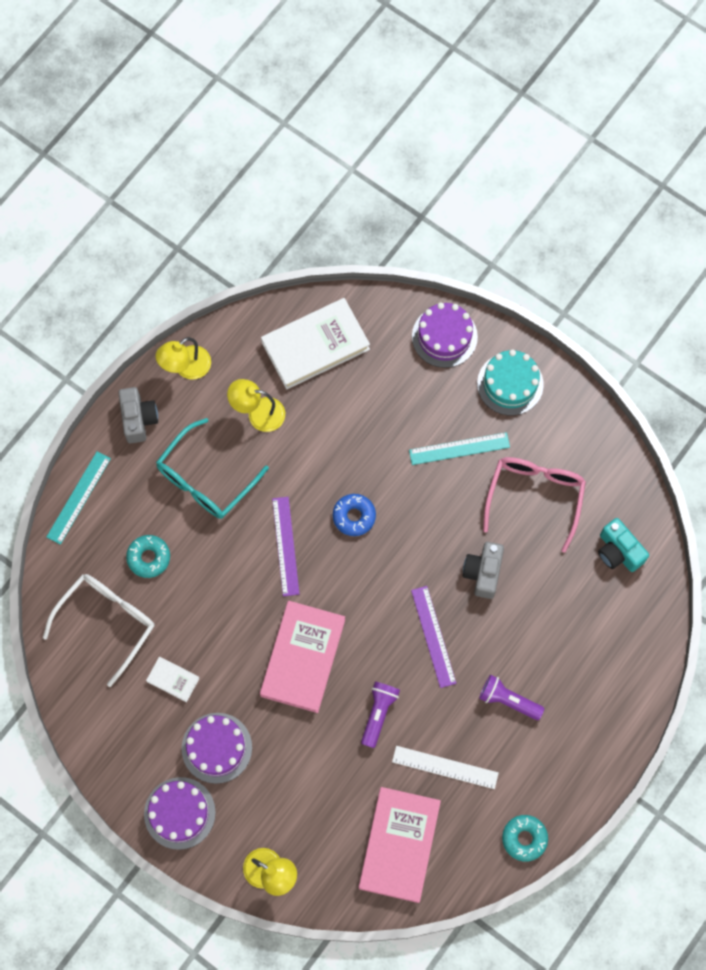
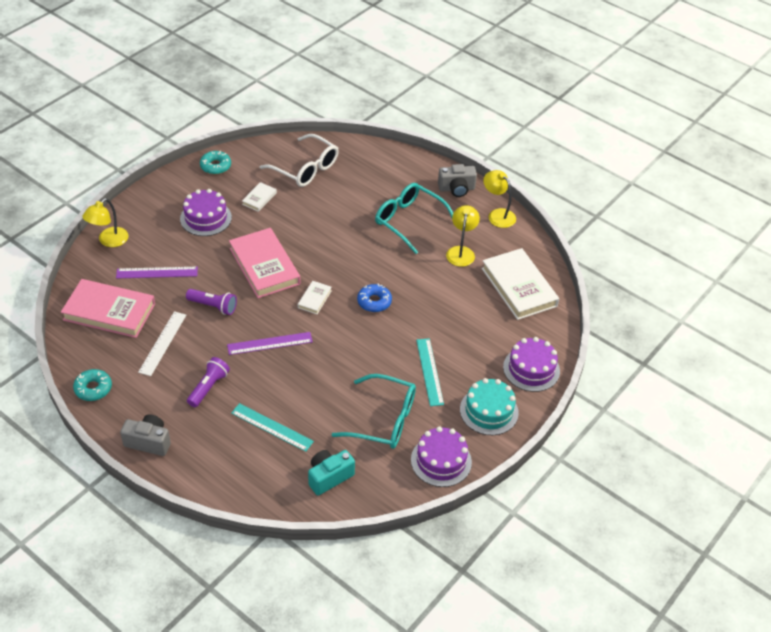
camera: 90 degrees right, 25 degrees down
turquoise ruler [46,452,111,545] -> turquoise ruler moved to [231,403,314,452]
turquoise donut [126,535,170,578] -> turquoise donut moved to [200,150,231,174]
purple cake [144,777,216,850] -> purple cake moved to [411,426,472,487]
pink book [260,601,345,713] -> pink book turned 45 degrees clockwise [229,228,301,298]
purple ruler [272,497,299,596] -> purple ruler moved to [116,267,198,279]
grey camera [463,542,504,599] -> grey camera moved to [120,414,171,456]
pink glasses [483,457,586,553] -> turquoise glasses [331,374,416,449]
none -> white book [298,281,332,314]

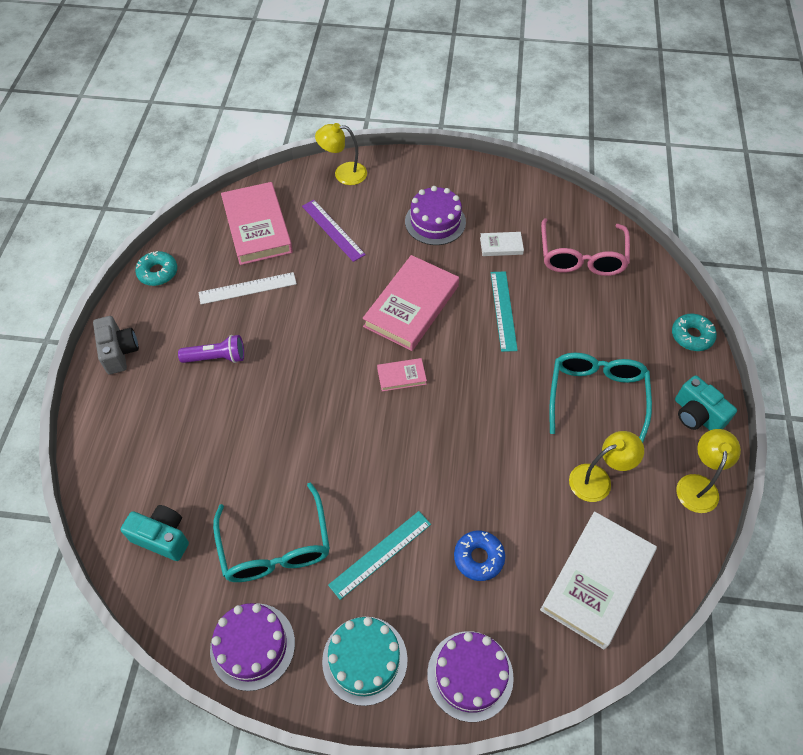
camera: 60 degrees right, 10 degrees up
purple flashlight [186,289,237,315] -> none
turquoise donut [200,150,231,174] -> turquoise donut moved to [672,314,717,351]
purple ruler [227,332,313,355] -> none
turquoise ruler [231,403,314,452] -> turquoise ruler moved to [491,271,518,352]
white glasses [259,134,339,187] -> pink glasses [541,218,630,276]
white book [298,281,332,314] -> pink book [377,358,427,391]
blue donut [357,284,392,312] -> blue donut moved to [454,531,505,581]
grey camera [438,164,477,197] -> turquoise camera [675,375,737,430]

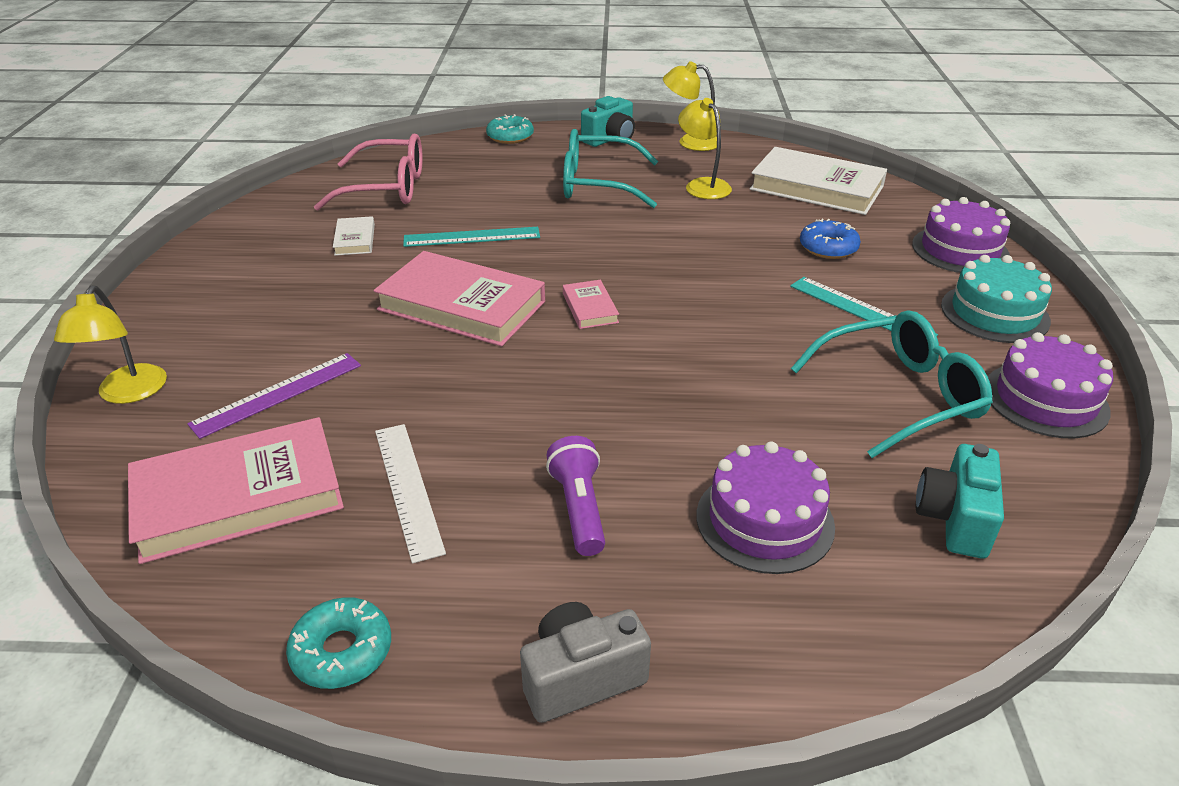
camera: 95 degrees left, 20 degrees down
purple cake [405,186,466,245] -> purple cake moved to [696,441,835,574]

